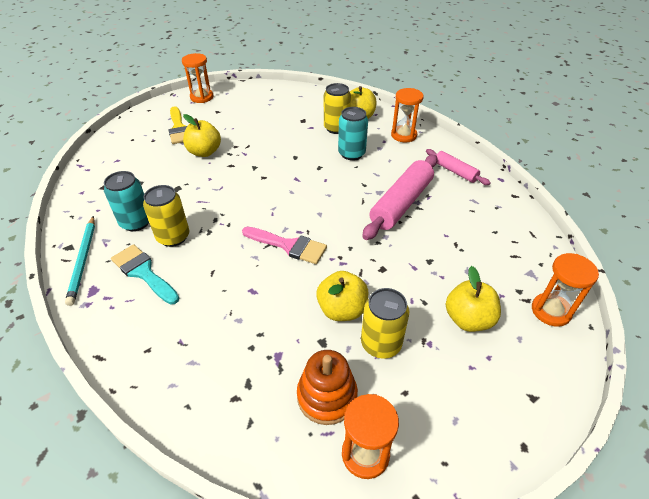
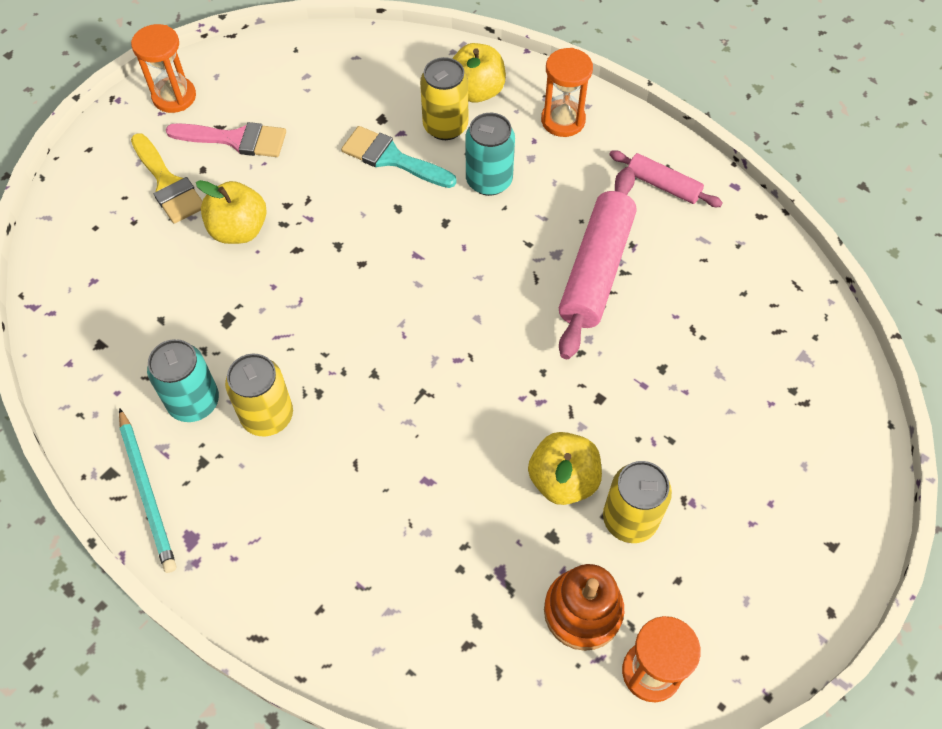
camera: 15 degrees left, 15 degrees up
turquoise brush [111,244,179,305] -> turquoise brush moved to [341,126,457,188]
pink brush [242,227,327,264] -> pink brush moved to [166,122,286,157]
yellow apple [446,266,501,332] -> none
orange hourglass [532,253,599,327] -> none

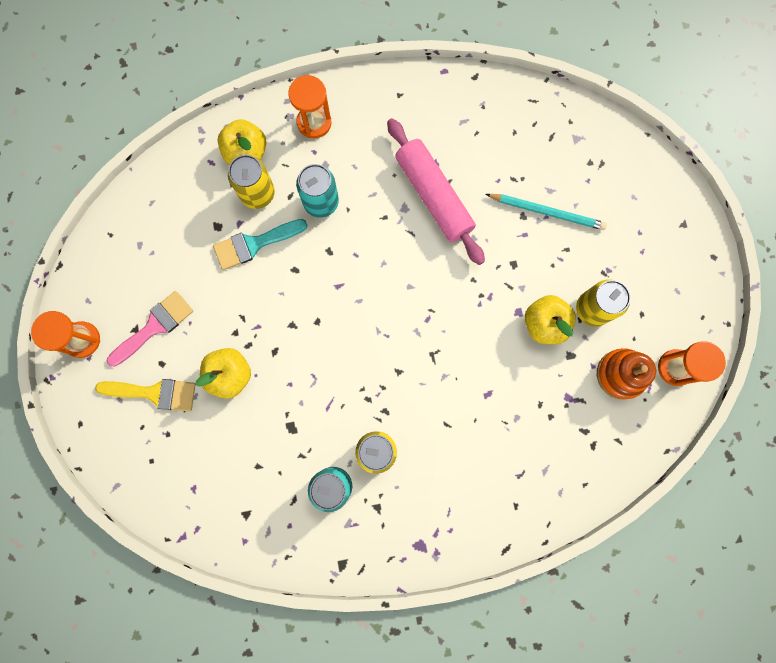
camera: 50 degrees left, 20 degrees up
turquoise pencil [119,408,176,573] -> turquoise pencil moved to [485,194,607,230]
pink rolling pin [609,150,723,207] -> none

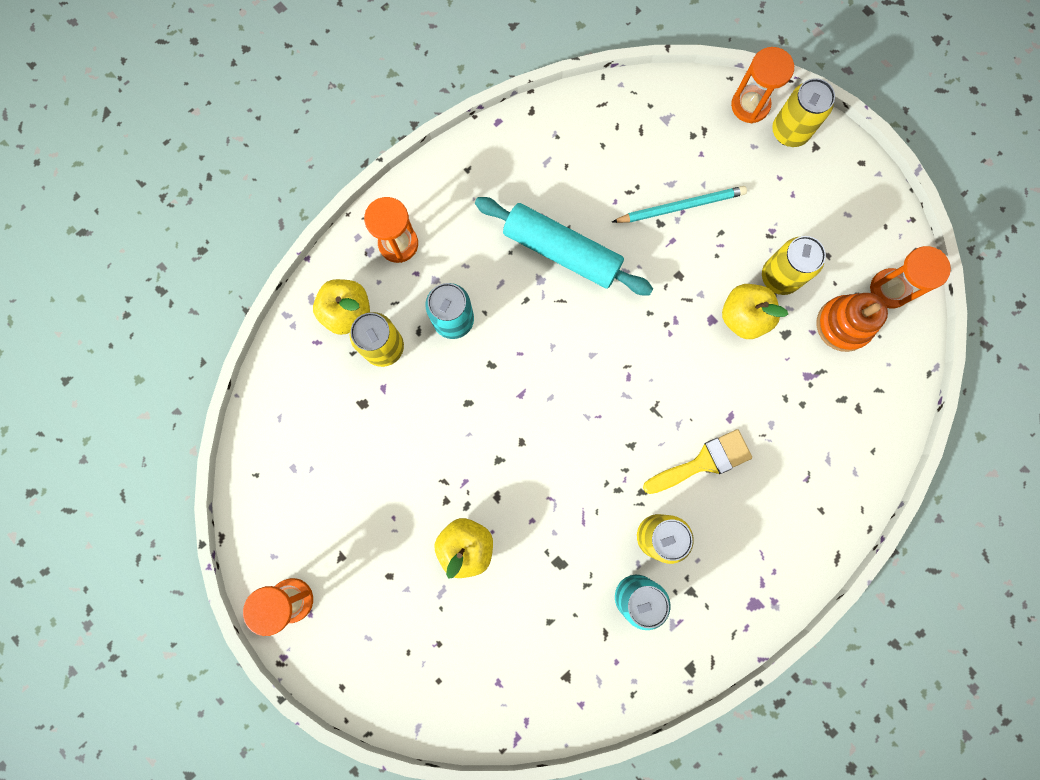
camera: 30 degrees left, 0 degrees up
yellow brush [95,379,195,412] -> yellow brush moved to [643,429,752,494]
pink brush [107,291,193,367] -> none
turquoise brush [213,219,308,270] -> none
pink rolling pin [387,118,485,265] -> turquoise rolling pin [475,197,653,296]
none -> orange hourglass [731,47,794,123]
none -> yellow can [772,78,835,147]

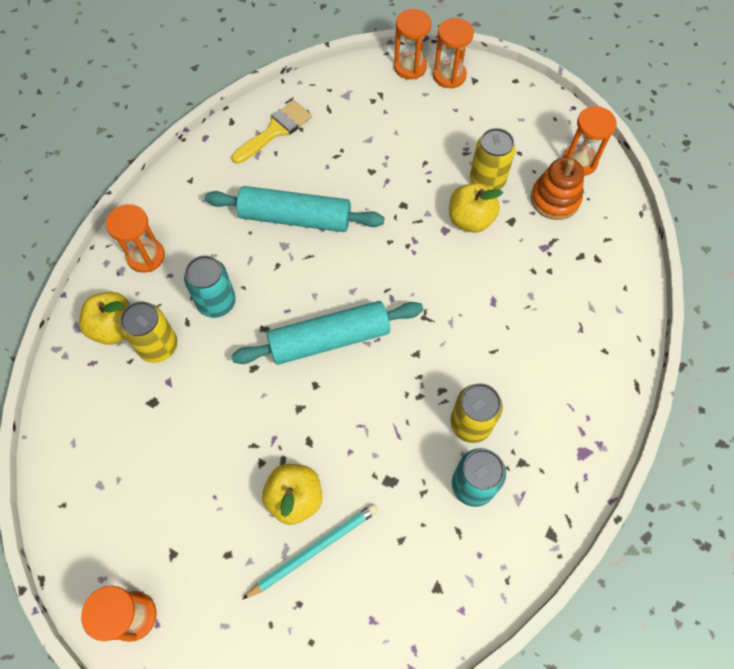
camera: 20 degrees left, 15 degrees down
turquoise pencil [612,186,747,223] -> turquoise pencil moved to [242,504,378,599]
yellow brush [643,429,752,494] -> yellow brush moved to [232,101,312,164]
yellow can [772,78,835,147] -> orange hourglass [433,18,474,89]
none -> turquoise rolling pin [231,301,423,365]

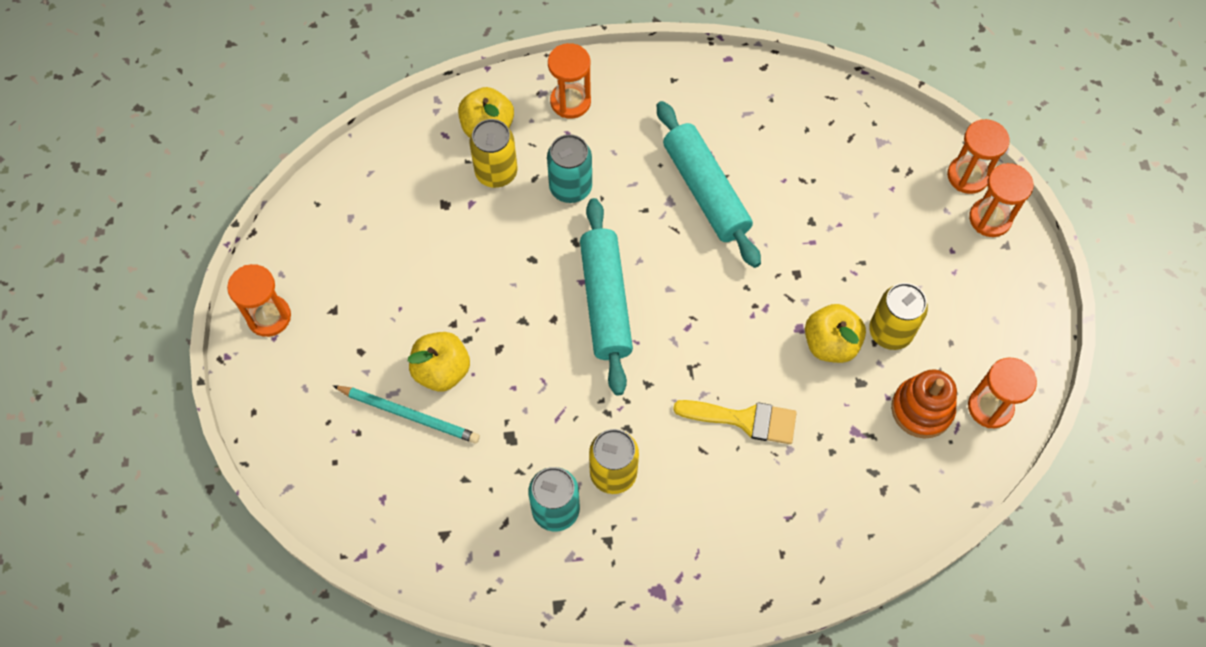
camera: 55 degrees right, 0 degrees up
turquoise rolling pin [231,301,423,365] -> turquoise rolling pin turned 45 degrees clockwise [580,198,633,396]
yellow brush [232,101,312,164] -> yellow brush moved to [673,400,797,444]

